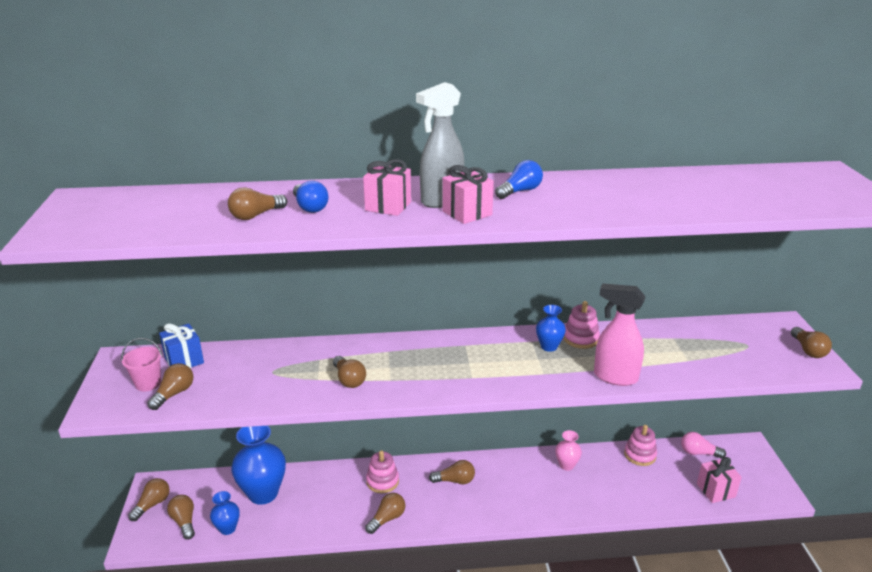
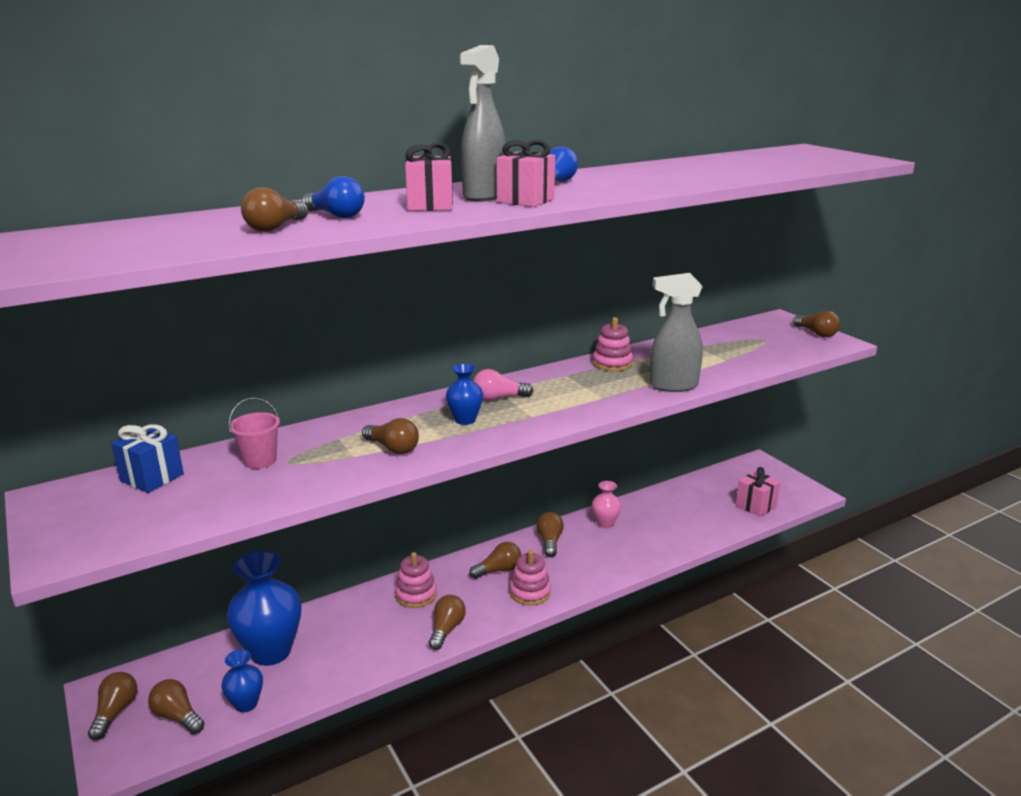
camera: 25 degrees left, 5 degrees down
pink bucket [121,338,162,391] -> pink bucket moved to [228,397,280,469]
brown light bulb [147,363,193,410] -> brown light bulb moved to [537,512,564,557]
blue vase [536,305,566,352] -> blue vase moved to [446,364,483,425]
pink spray bottle [594,283,646,386] -> grey spray bottle [650,273,703,392]
pink stacking toy [624,425,657,466] -> pink stacking toy moved to [510,550,551,606]
pink light bulb [681,432,726,459] -> pink light bulb moved to [473,369,533,401]

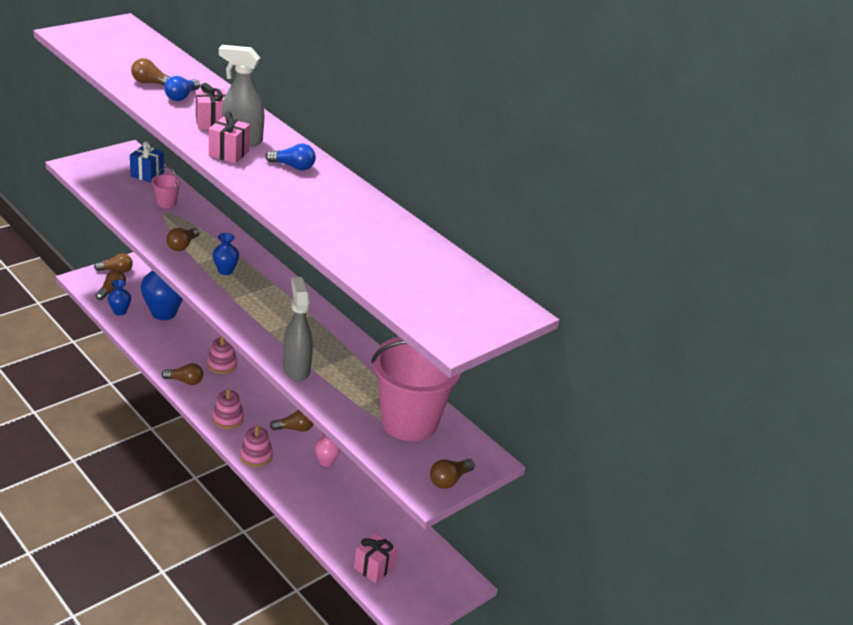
camera: 75 degrees right, 10 degrees up
brown light bulb [469,542,521,579] -> none
pink light bulb [473,369,533,401] -> none
pink stacking toy [593,317,633,371] -> pink stacking toy moved to [240,426,273,467]
none -> pink bucket [371,337,462,441]

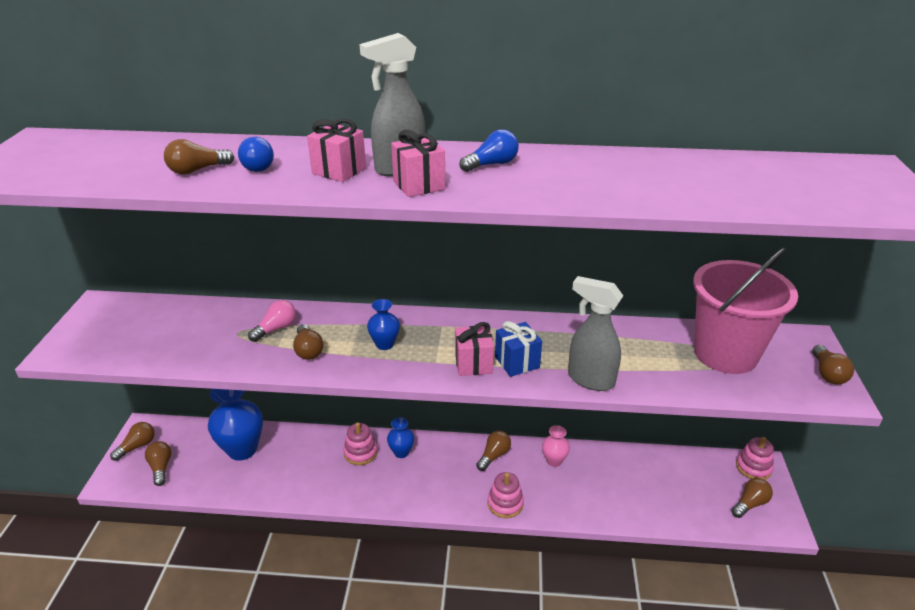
camera: 40 degrees left, 0 degrees up
blue vase [108,279,131,316] -> blue vase moved to [387,417,414,458]
blue gift [130,141,164,183] -> blue gift moved to [495,321,542,377]
pink bucket [151,166,181,208] -> none
brown light bulb [162,363,203,385] -> brown light bulb moved to [732,478,773,518]
pink stacking toy [212,389,244,429] -> pink stacking toy moved to [736,437,774,480]
pink gift [354,533,397,584] -> pink gift moved to [455,322,494,376]
none -> pink light bulb [248,300,296,342]

